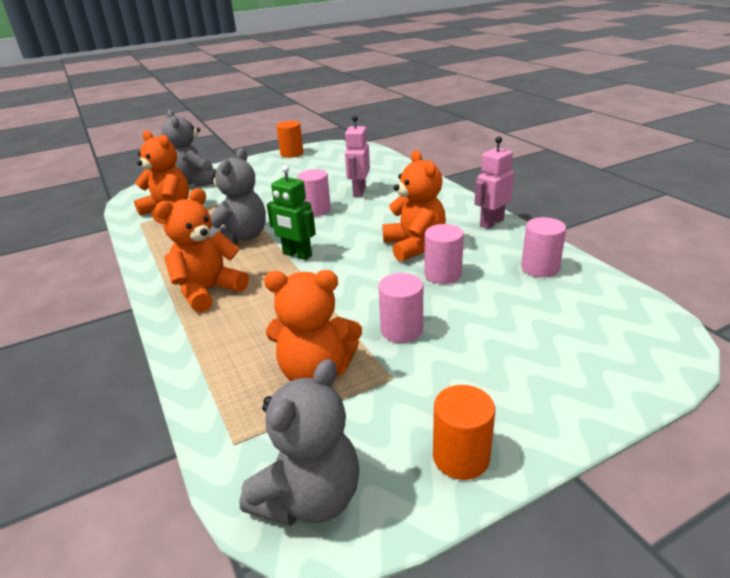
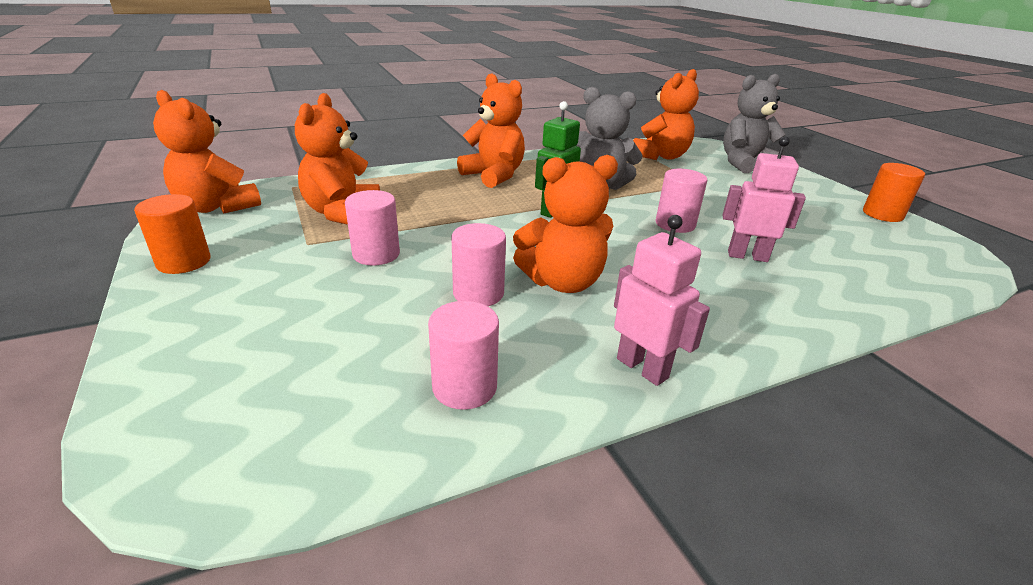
camera: 90 degrees right, 0 degrees up
grey teddy bear [240,359,360,526] -> orange teddy bear [153,90,261,213]

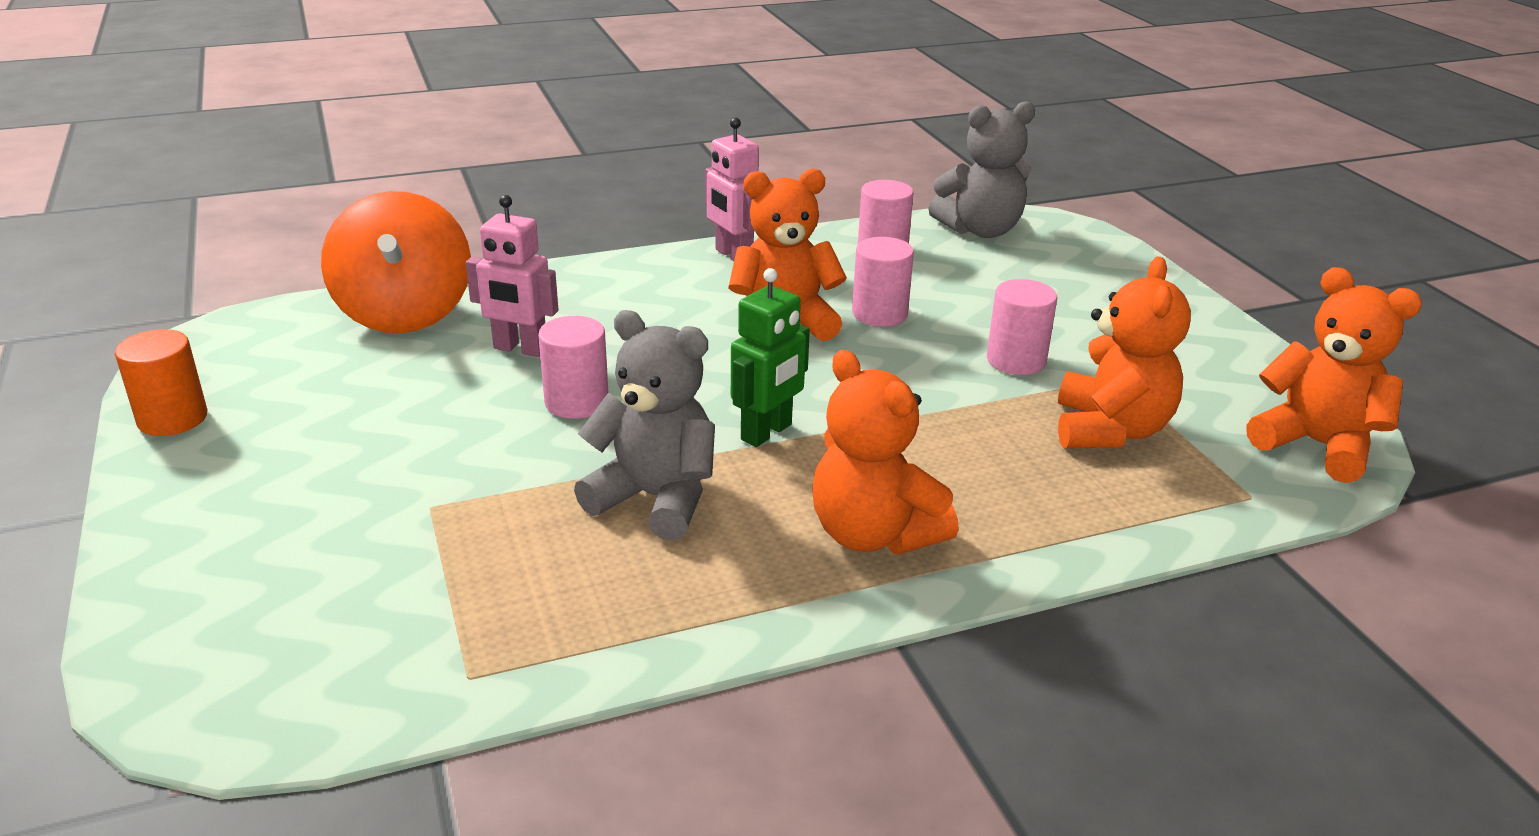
camera: 175 degrees left, 0 degrees up
orange cylinder [134,194,210,274] -> none
orange teddy bear [633,69,699,160] -> none
grey teddy bear [723,74,786,173] -> grey teddy bear moved to [928,101,1035,238]
none -> orange spinning top [321,191,471,333]

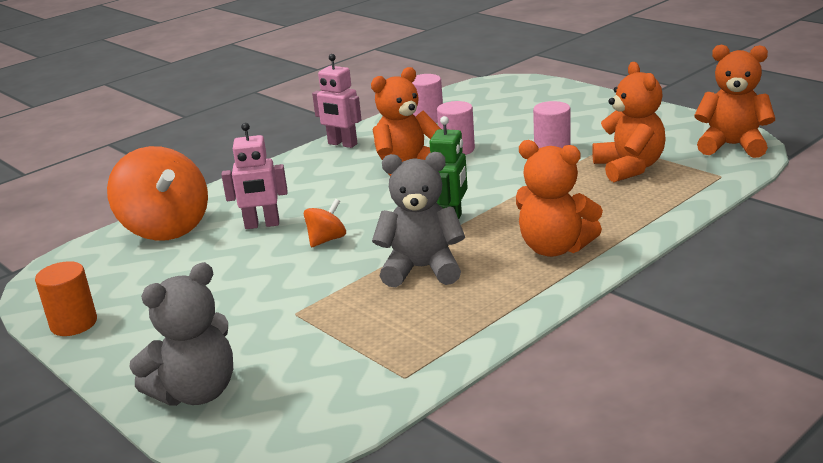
camera: 20 degrees left, 5 degrees down
pink cylinder [538,316,608,419] -> orange spinning top [304,199,346,247]
grey teddy bear [928,101,1035,238] -> grey teddy bear moved to [129,262,233,406]

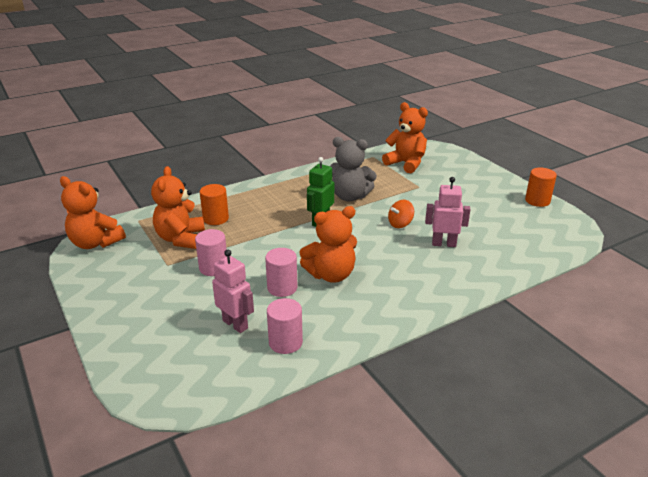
camera: 170 degrees left, 5 degrees up
orange spinning top [107,146,208,241] -> none
grey teddy bear [129,262,233,406] -> none
pink robot [312,54,361,148] -> pink robot moved to [212,250,254,333]
orange teddy bear [516,140,603,257] -> orange teddy bear moved to [382,102,428,173]
none -> orange cylinder [200,184,229,225]

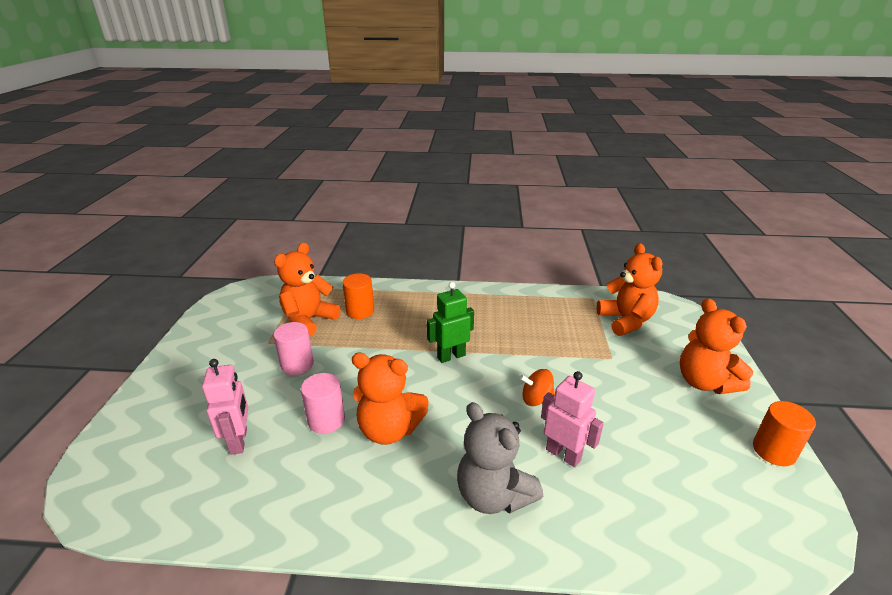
camera: 35 degrees right, 0 degrees up
orange teddy bear [60,176,126,249] -> orange teddy bear moved to [680,298,753,394]
pink cylinder [267,298,303,354] -> none
grey teddy bear [330,137,377,201] -> grey teddy bear moved to [457,402,543,514]

